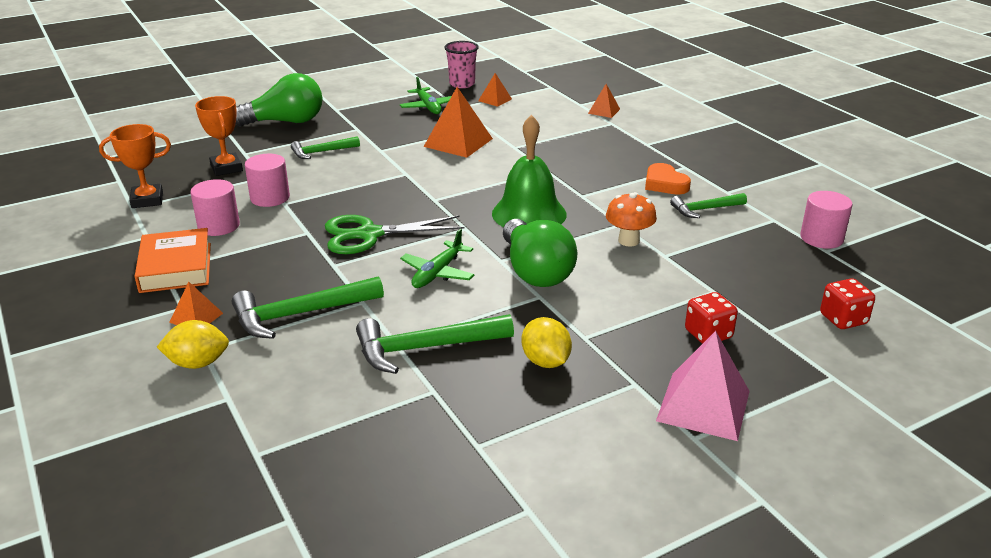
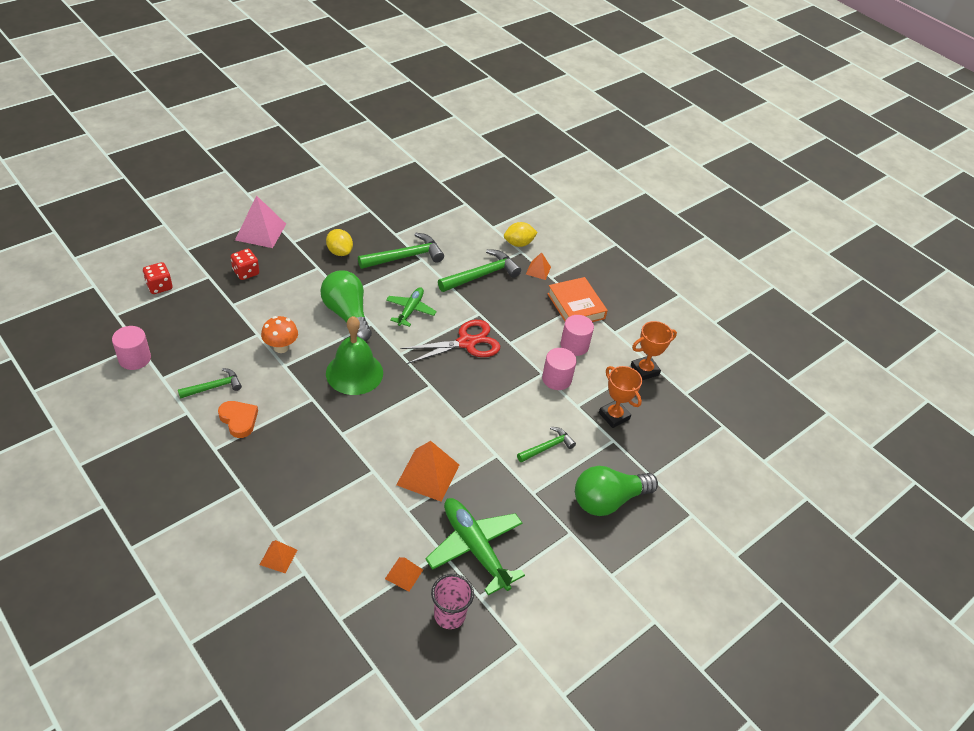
camera: 165 degrees right, 15 degrees up
green scissors [325,215,465,254] -> red scissors [401,320,500,364]
green plane [400,77,451,114] -> green plane [426,498,525,595], size x1.65

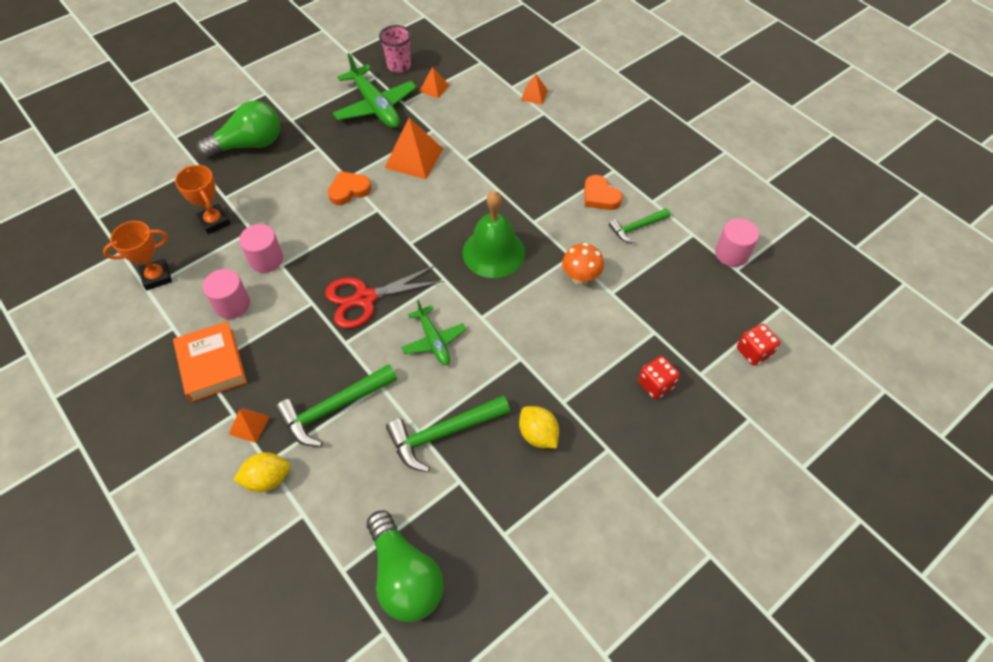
camera: 175 degrees left, 10 degrees up
pink pyramid [235,195,286,248] -> none
green light bulb [320,271,372,341] -> green light bulb moved to [367,510,444,622]
green plane [386,287,437,327] -> green plane turned 45 degrees counterclockwise [401,300,466,365]
green hammer [517,427,576,463] -> none
none -> orange heart [328,171,372,205]

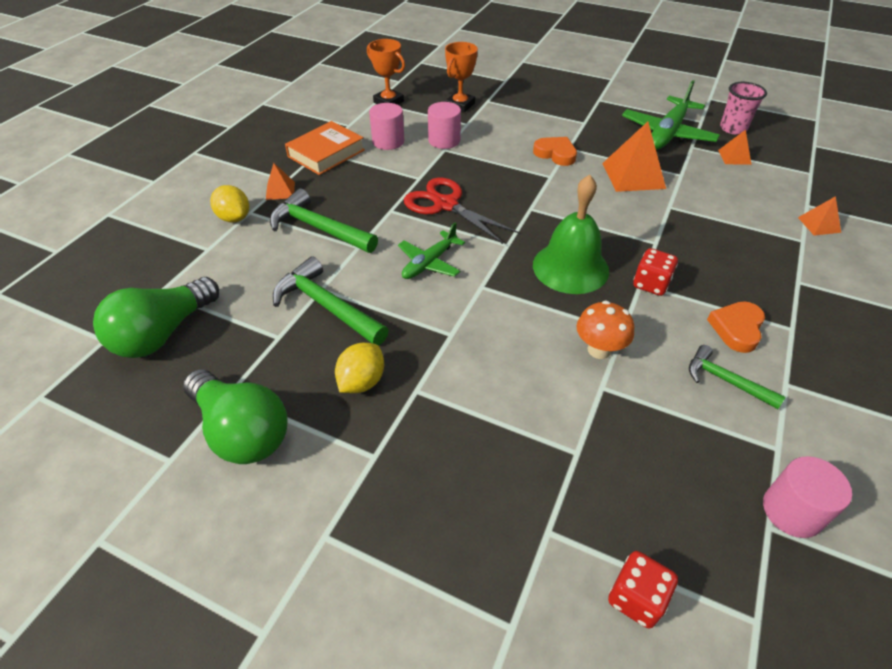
camera: 65 degrees right, 10 degrees down
green light bulb [197,101,280,158] -> green light bulb moved to [183,369,288,464]
red dice [638,356,680,399] -> red dice moved to [633,248,678,296]

